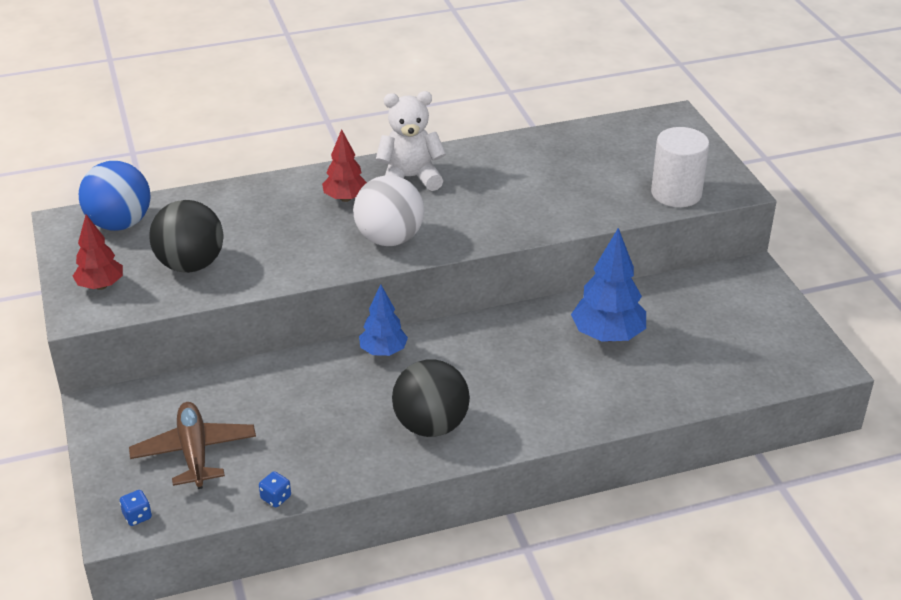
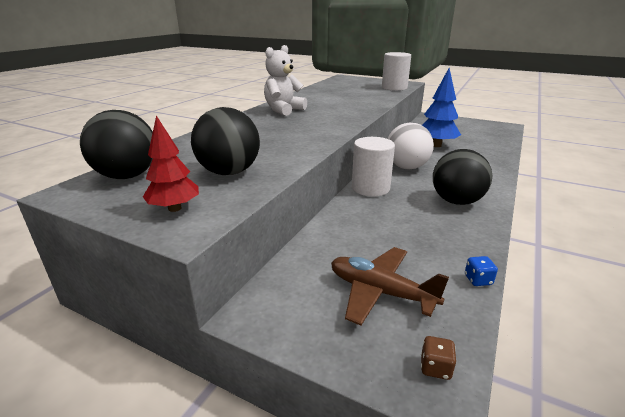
camera: 45 degrees left, 10 degrees down
blue ball [79,161,151,231] -> black ball [80,110,153,179]
blue dice [120,490,152,526] -> brown dice [421,336,456,380]
red tree [322,129,367,202] -> none
white ball [353,175,424,246] -> white ball moved to [387,123,434,170]
blue tree [359,284,408,356] -> white cylinder [352,137,395,197]

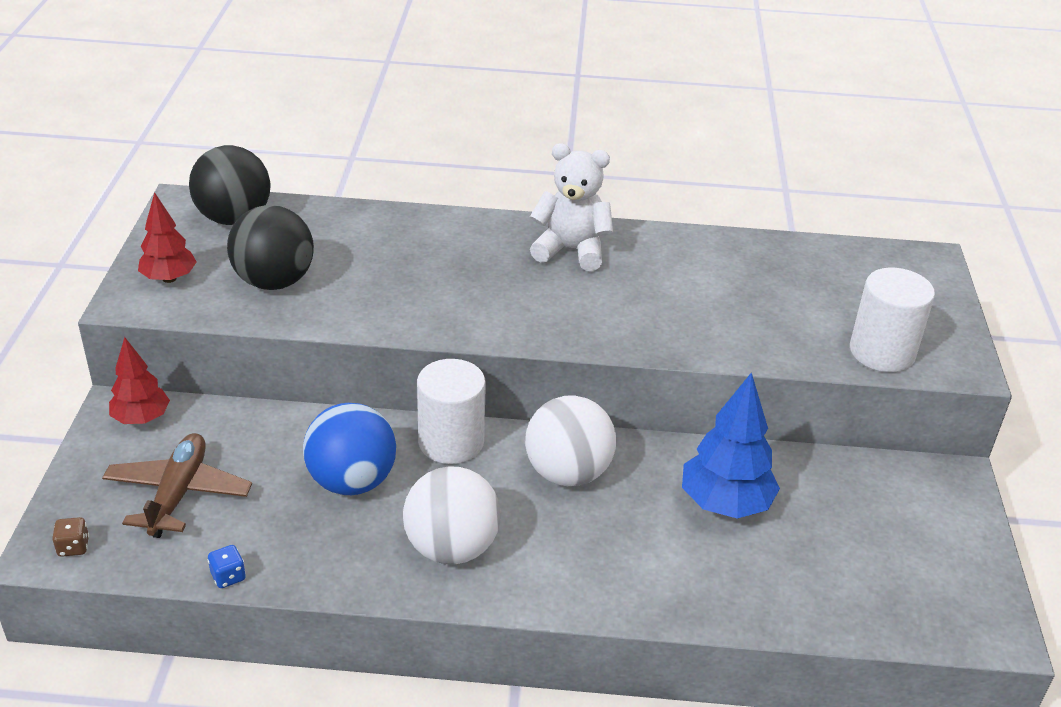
camera: 65 degrees right, 10 degrees up
black ball [433,149,493,205] -> white ball [403,466,501,564]
none -> red tree [109,337,170,424]
none -> blue ball [303,403,396,495]

